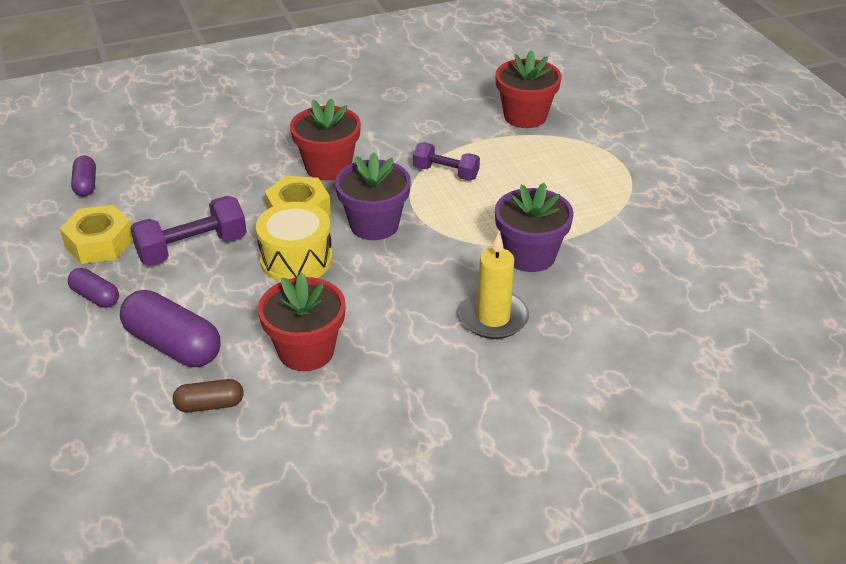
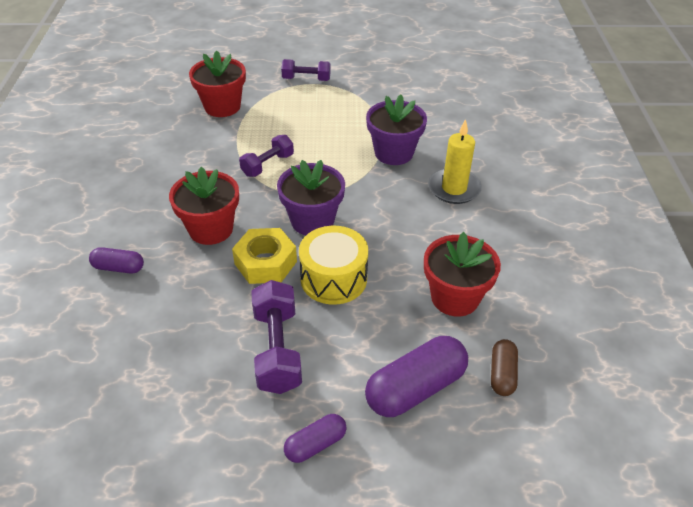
camera: 70 degrees left, 5 degrees up
yellow nut [60,205,133,264] -> none
purple capsule [71,156,96,197] -> purple capsule moved to [89,247,144,273]
none -> purple dumbbell [281,59,331,81]

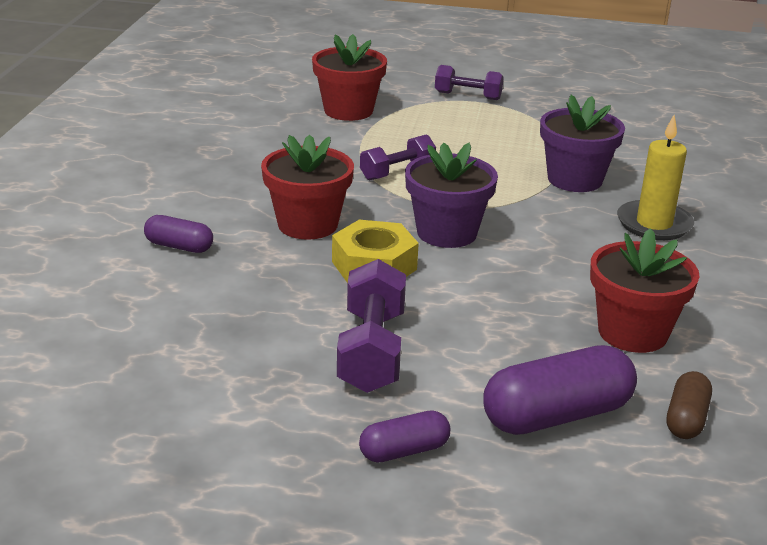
camera: 10 degrees right, 15 degrees down
yellow drum [299,226,368,305] -> none

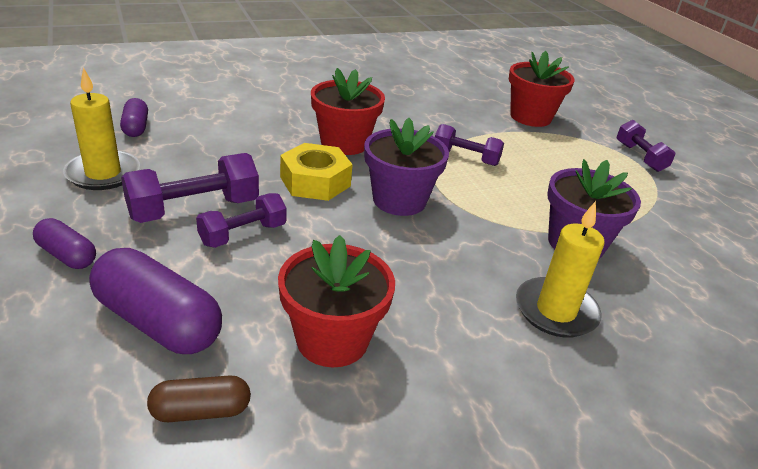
camera: 55 degrees right, 5 degrees up
purple capsule [144,215,213,253] -> purple capsule moved to [120,98,148,137]
none -> yellow candle [63,67,140,190]
none -> purple dumbbell [196,193,287,248]

